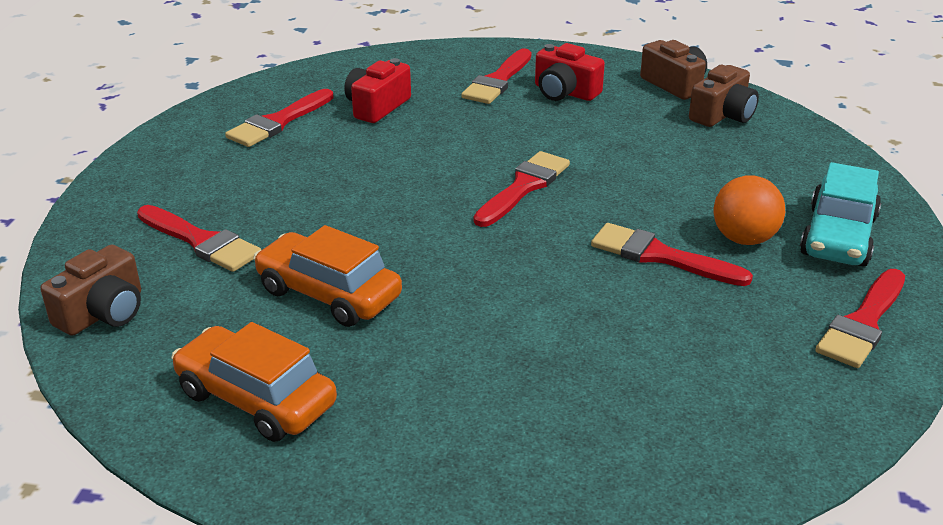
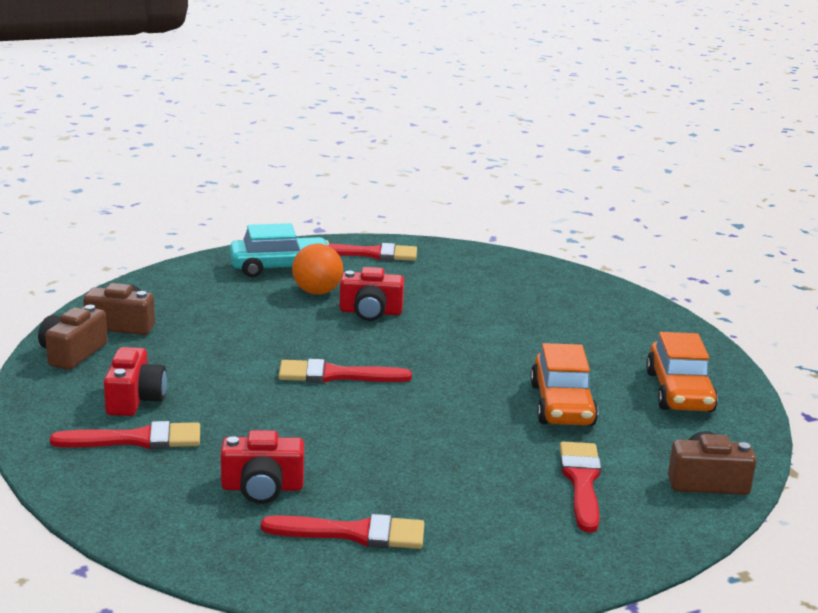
camera: 125 degrees left, 10 degrees down
red brush [591,223,753,286] -> red camera [339,267,404,321]

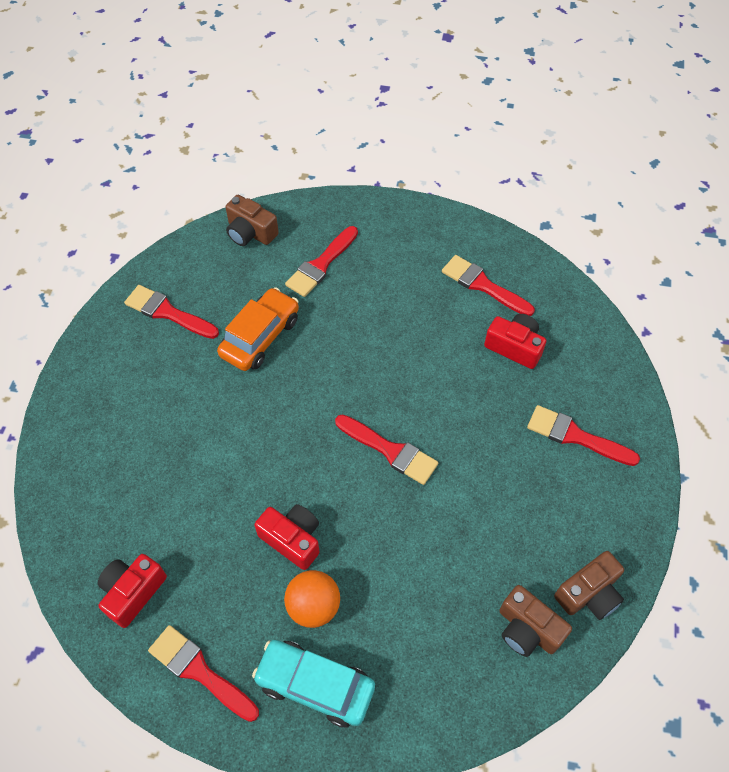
camera: 145 degrees left, 35 degrees up
red camera [104,347,167,416] -> red camera moved to [98,554,167,628]
orange car [646,332,718,412] -> red brush [124,285,219,339]

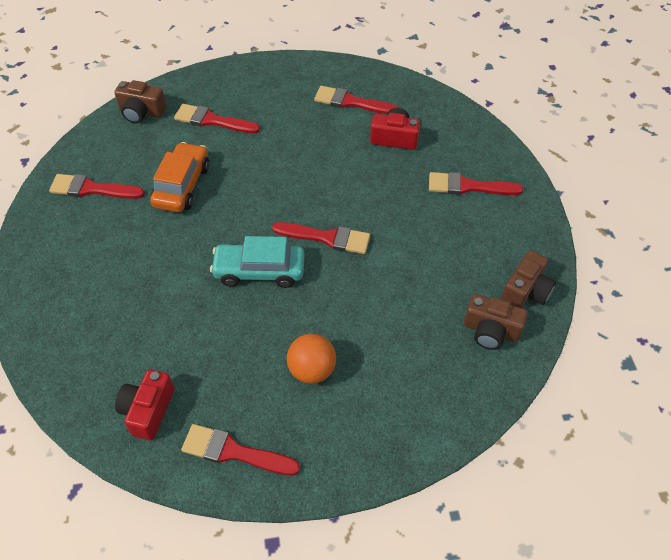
camera: 20 degrees left, 5 degrees down
turquoise car [252,640,375,728] -> turquoise car moved to [210,236,305,288]
red camera [254,504,320,570] -> none
red brush [285,226,358,297] -> red brush turned 90 degrees clockwise [174,104,260,134]

